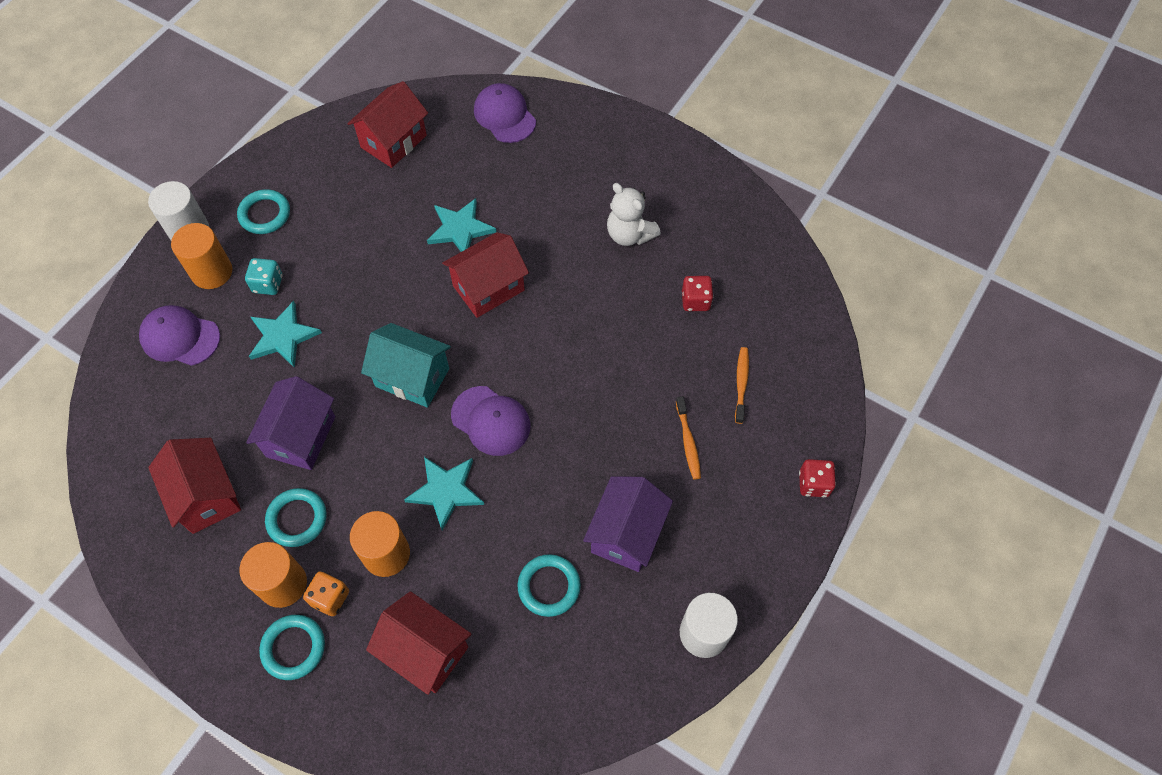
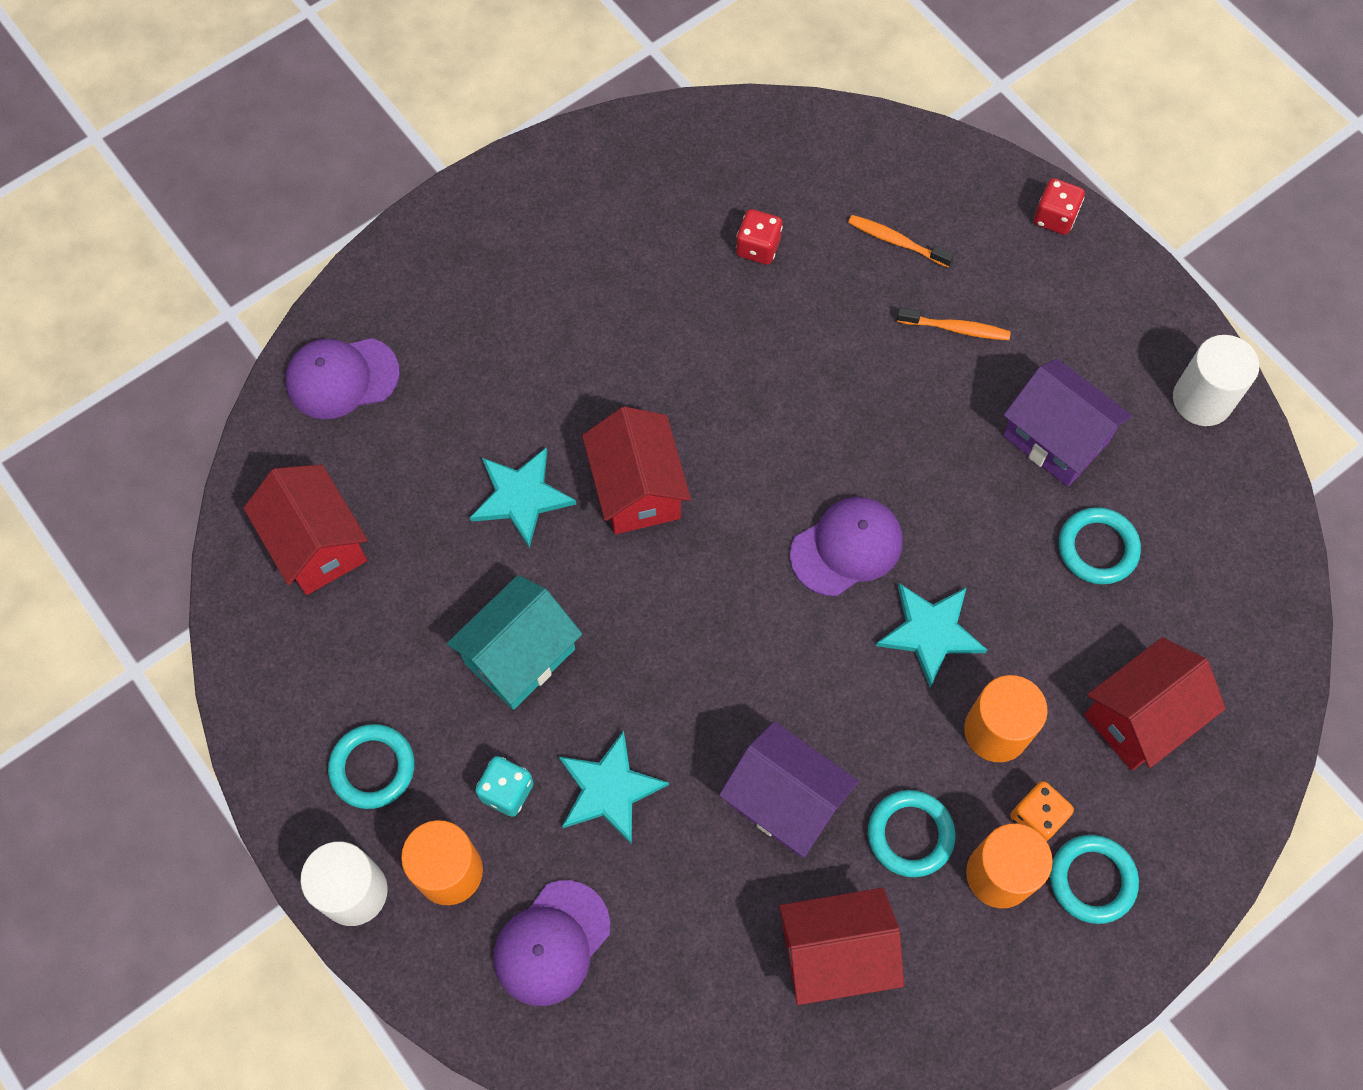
camera: 70 degrees left, 5 degrees up
turquoise house [361,323,451,408] -> turquoise house moved to [447,575,582,710]
white teddy bear [607,183,661,246] -> none

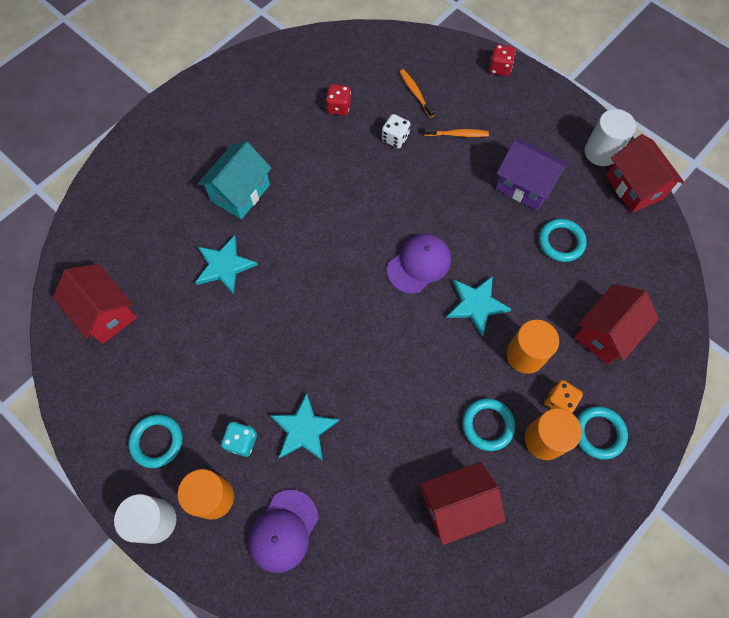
camera: 10 degrees left, 0 degrees up
purple cap [285,338,400,419] -> none
turquoise house [447,575,582,710] -> turquoise house moved to [198,142,272,219]
red house [582,406,691,534] -> red house moved to [606,134,684,213]
purple house [719,721,858,857] -> none
orange toothbrush [848,215,954,267] -> orange toothbrush turned 45 degrees clockwise [400,69,435,118]
none -> white dice [382,114,411,149]

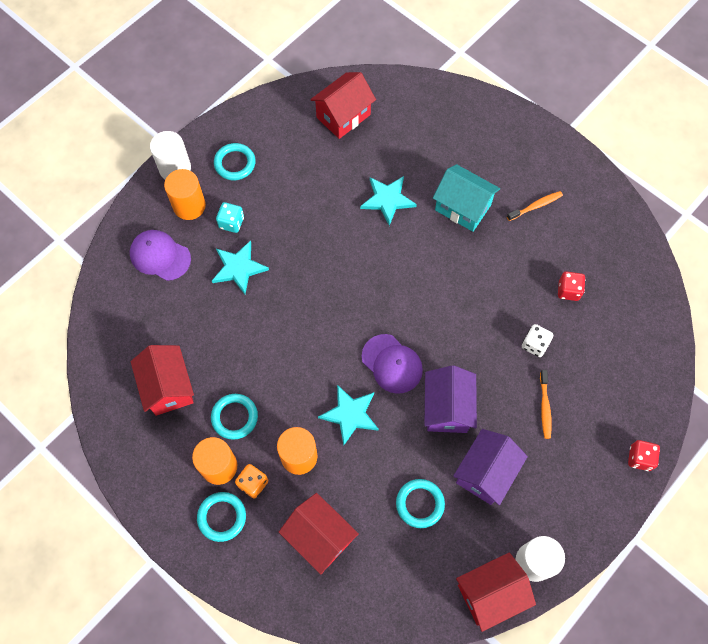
camera: 90 degrees right, 0 degrees up
orange toothbrush [400,69,435,118] -> orange toothbrush moved to [507,191,563,221]
none -> purple house [424,365,477,433]

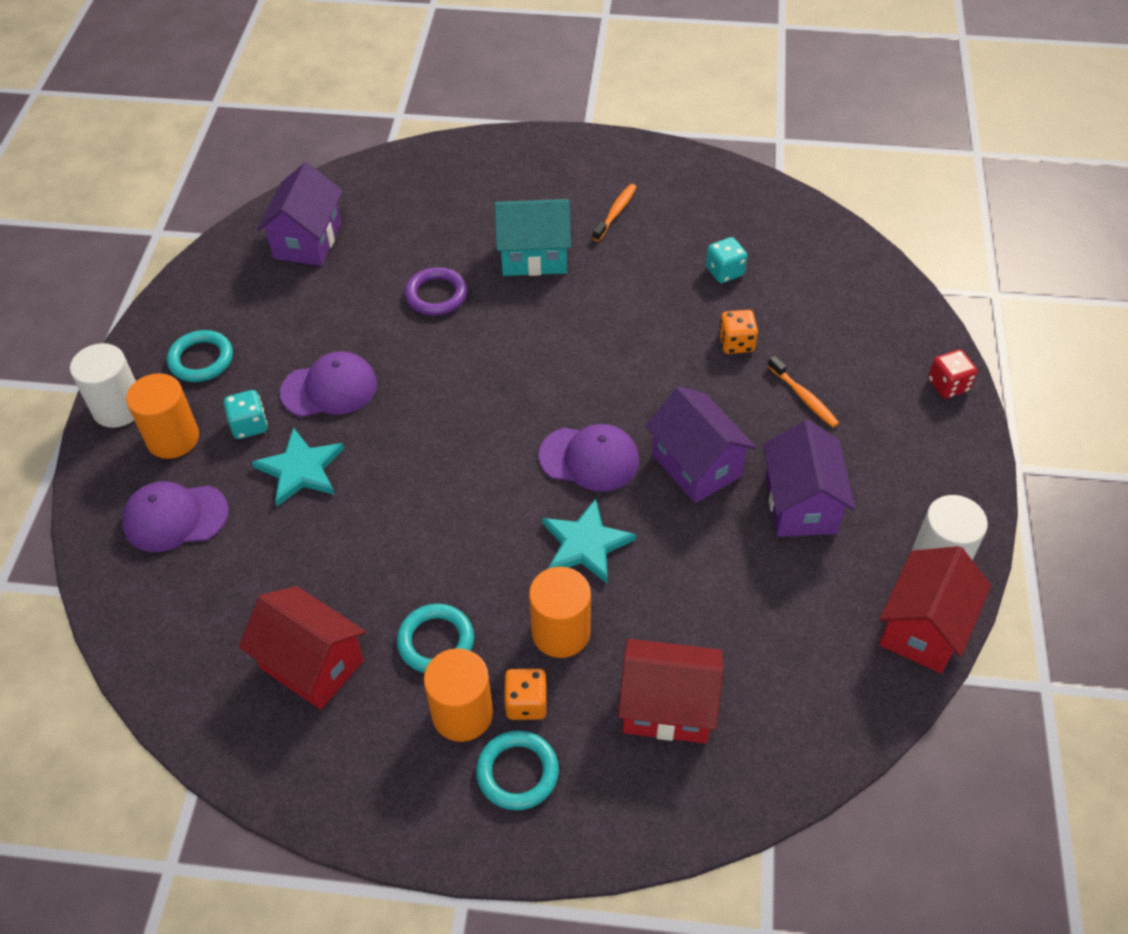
camera: 35 degrees left, 15 degrees down
red house [310,72,376,139] -> purple house [257,162,343,266]
turquoise star [360,176,417,226] -> purple ring [405,267,467,316]
turquoise ring [396,479,445,528] -> none
white dice [522,324,553,357] -> orange dice [719,310,758,354]
red dice [558,271,585,301] -> turquoise dice [706,237,747,283]
none -> purple cap [280,351,377,417]

